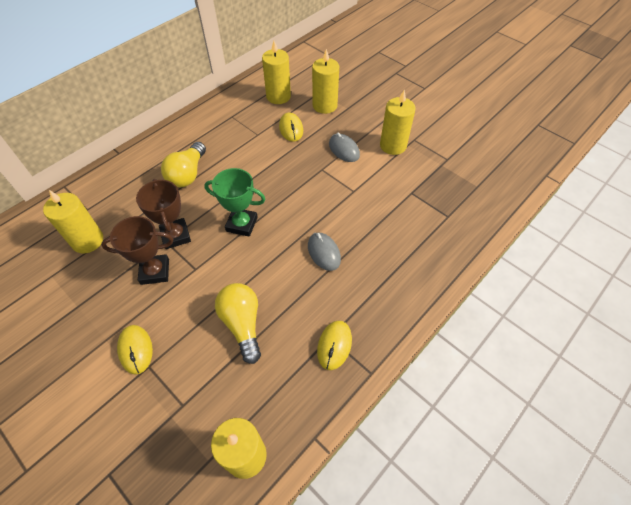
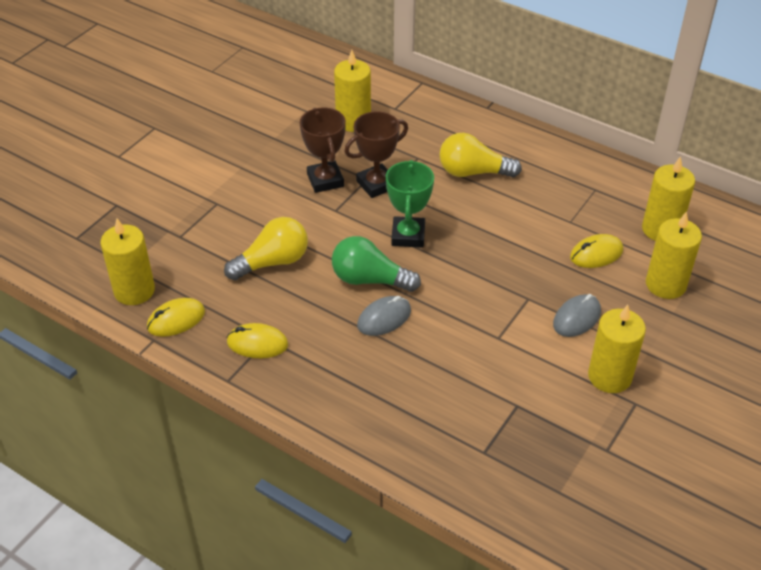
camera: 80 degrees right, 10 degrees down
yellow mouse [117,325,153,375] -> yellow mouse moved to [147,298,205,337]
none -> green light bulb [332,236,421,292]

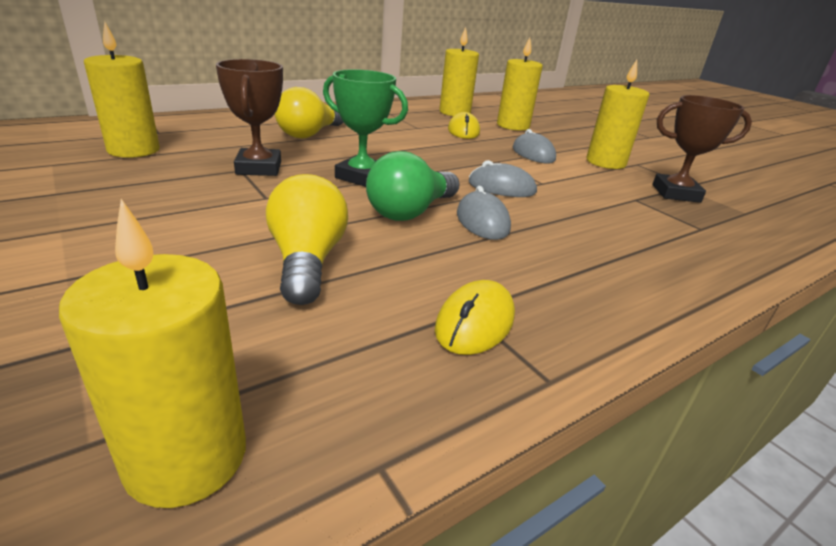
camera: 70 degrees left, 15 degrees down
yellow mouse [147,298,205,337] -> none
brown trophy [300,107,346,193] -> brown trophy moved to [653,95,752,203]
none -> grey mouse [469,160,537,197]

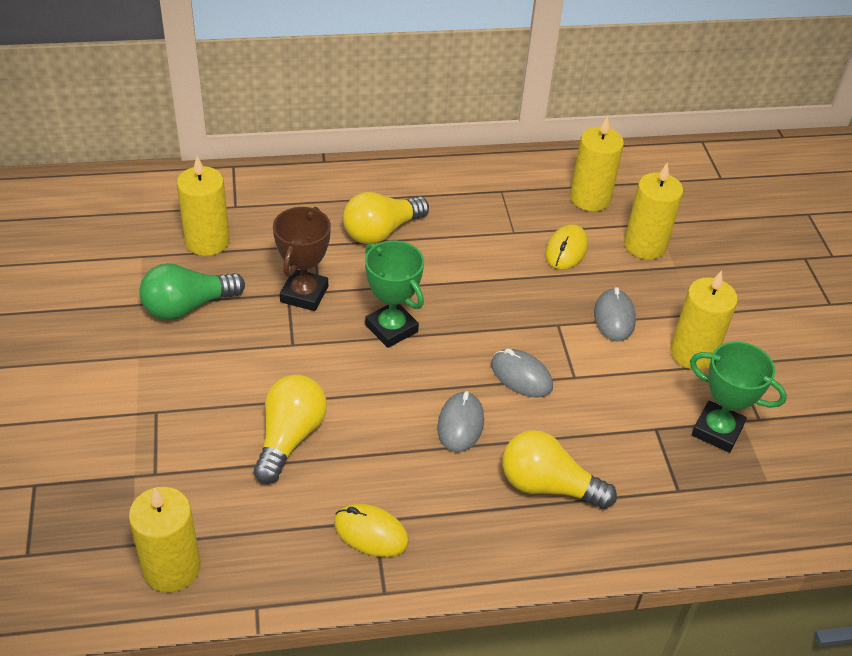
camera: 25 degrees right, 15 degrees up
green light bulb [366,151,460,221] -> green light bulb moved to [139,263,245,320]
yellow mouse [435,280,515,355] -> yellow mouse turned 60 degrees clockwise [334,504,409,557]
brown trophy [653,95,752,203] -> green trophy [690,342,787,453]
none -> yellow light bulb [502,430,617,509]

